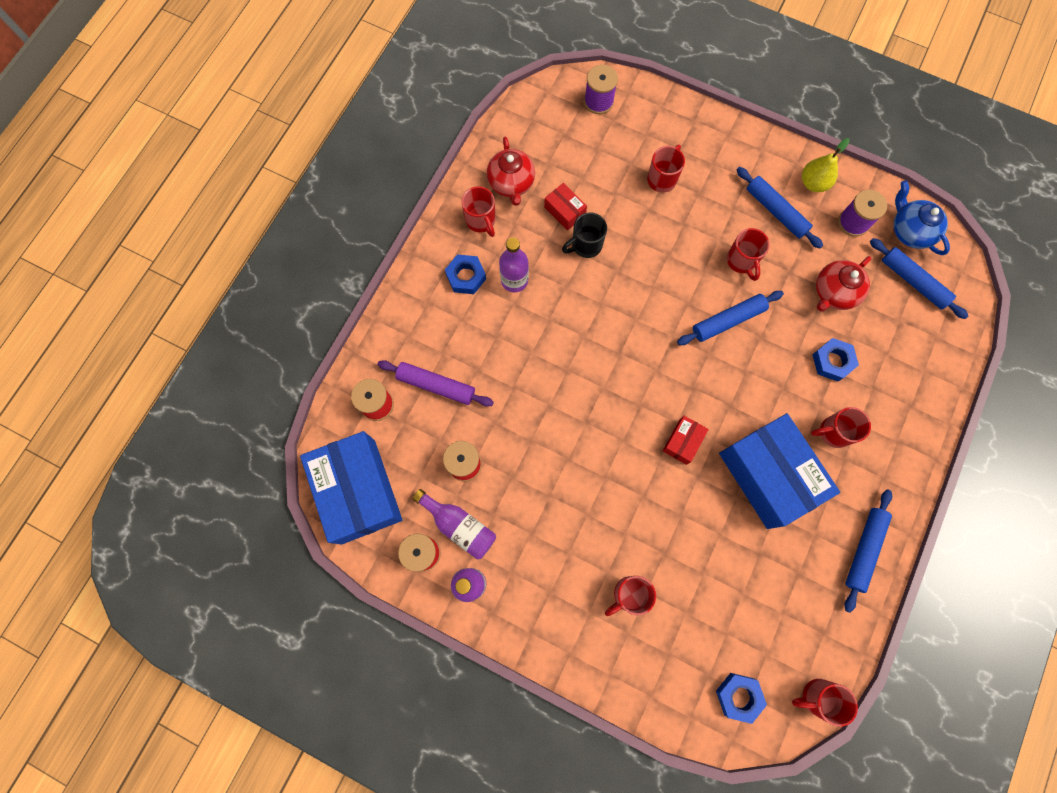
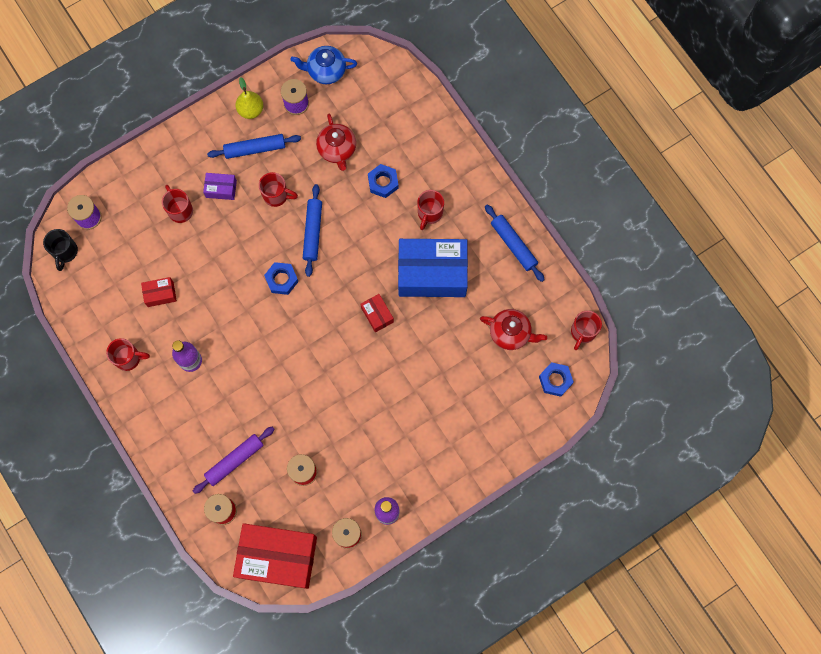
camera: 60 degrees left, 0 degrees up
blue box [300,431,402,544] -> red box [233,523,317,589]
purple bottle [412,489,496,559] -> none
blue nut [445,254,486,294] -> blue nut moved to [264,262,298,295]
red teapot [487,136,535,206] -> red teapot moved to [480,309,547,350]
black mug [562,212,607,258] -> black mug moved to [43,229,78,271]
red mug [605,576,656,616] -> none
blue rolling pin [870,238,968,319] -> none
none -> purple box [203,173,237,200]

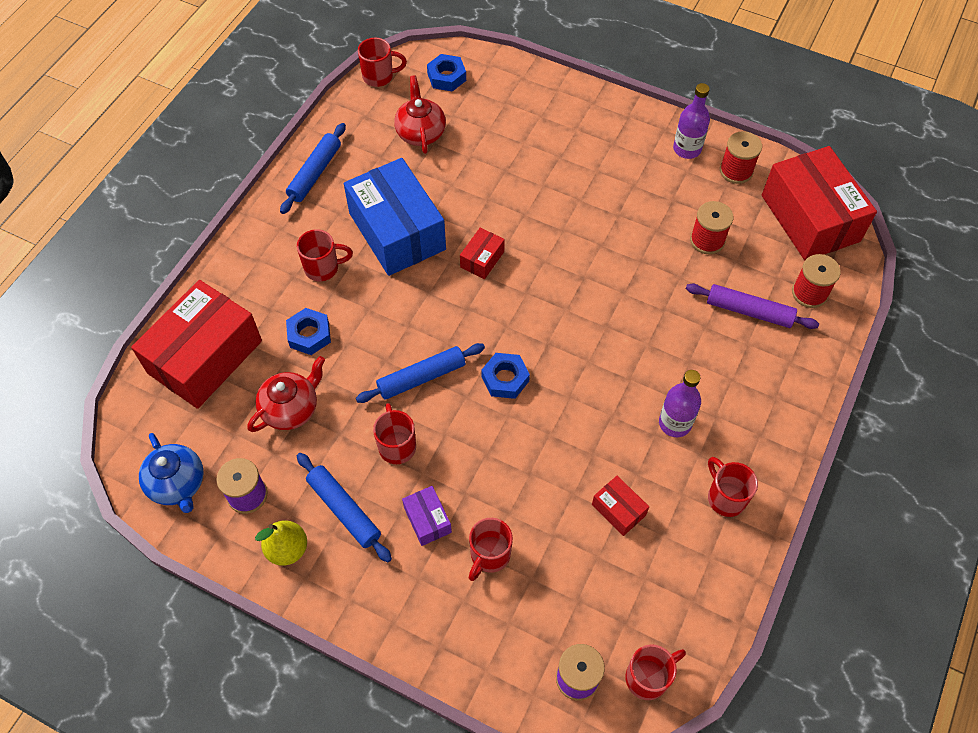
camera: 120 degrees left, 15 degrees down
black mug [43,229,78,271] -> red mug [626,645,686,700]
none -> red box [131,280,262,409]

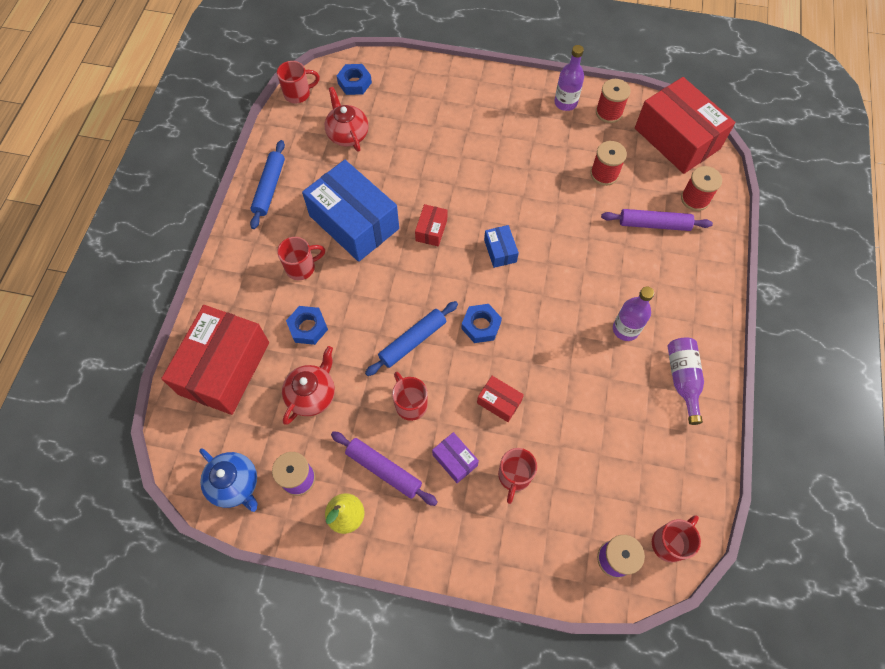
camera: 15 degrees left, 5 degrees up
blue rolling pin [297,453,392,562] -> purple rolling pin [331,431,437,506]
red box [592,476,649,536] -> red box moved to [477,376,524,422]
red mug [708,457,758,517] -> purple bottle [668,337,704,425]
none -> blue box [484,225,519,268]

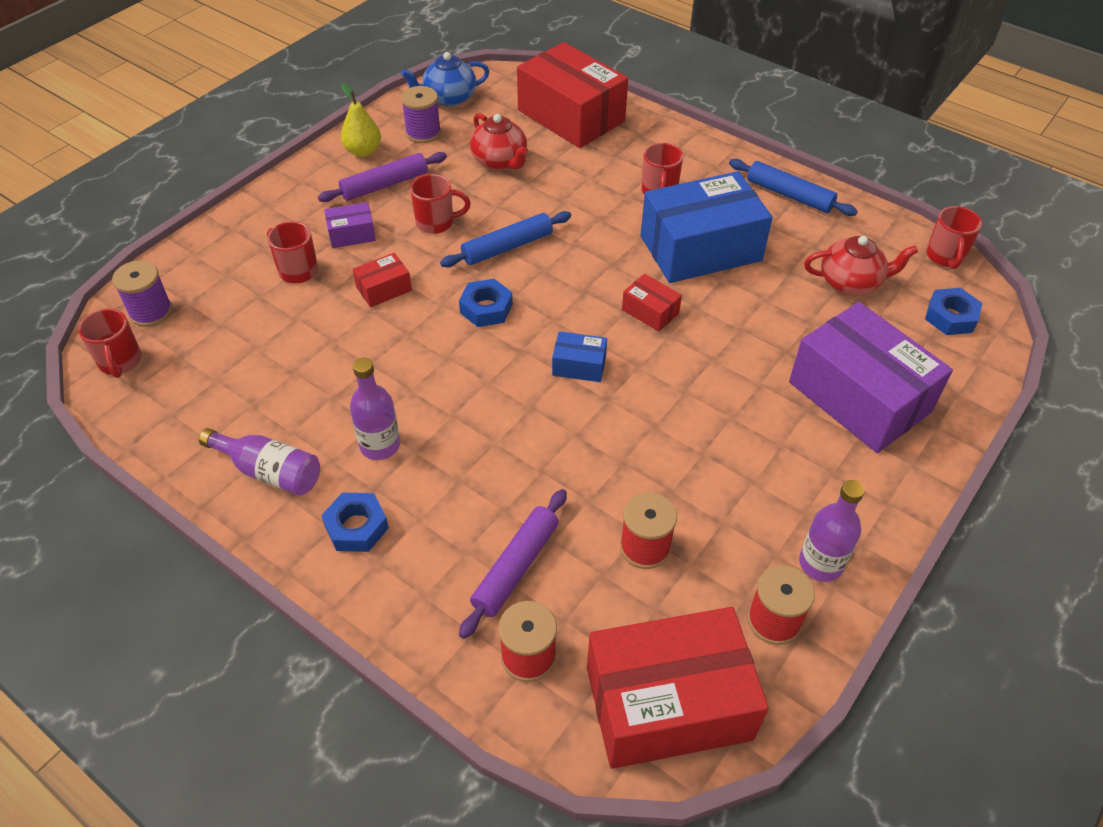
camera: 115 degrees right, 15 degrees down
blue nut [286,306,328,345] -> blue nut moved to [321,493,389,552]
blue rolling pin [365,301,458,376] -> blue rolling pin turned 75 degrees clockwise [440,211,571,267]
none -> purple box [789,302,953,453]

